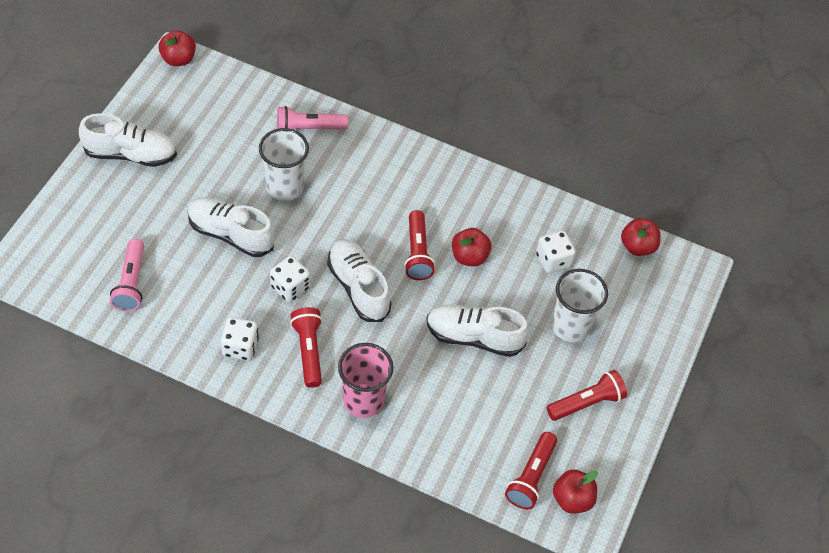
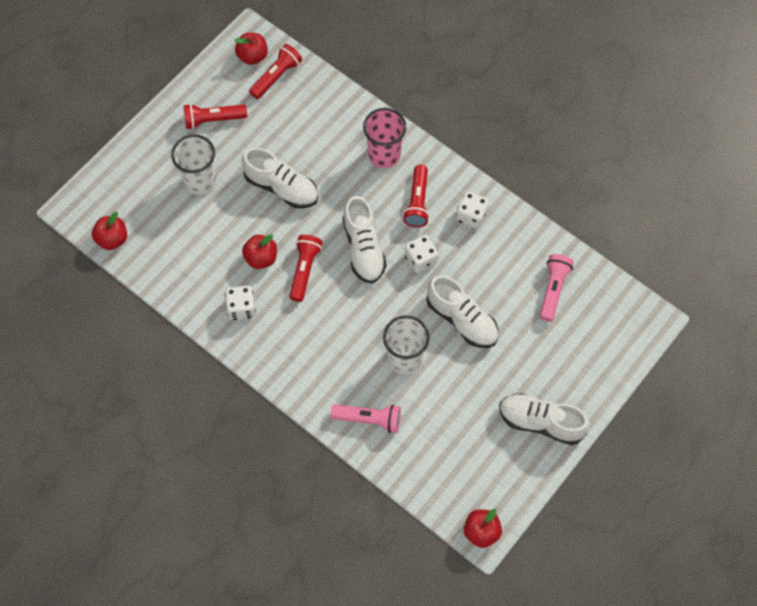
camera: 160 degrees left, 10 degrees up
white dice [536,231,576,273] -> white dice moved to [225,286,256,320]

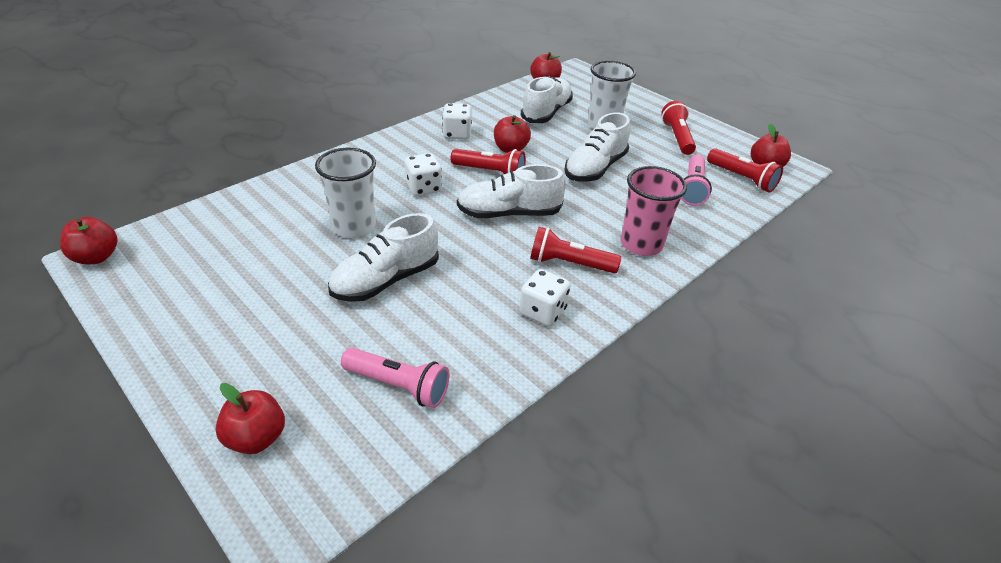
camera: 95 degrees right, 25 degrees down
pink flashlight [331,404,401,433] -> pink flashlight moved to [681,155,712,206]
white dice [405,235,438,273] -> white dice moved to [404,153,442,196]
white shoe [499,393,590,445] -> white shoe moved to [521,76,573,123]
none -> red apple [215,383,285,454]

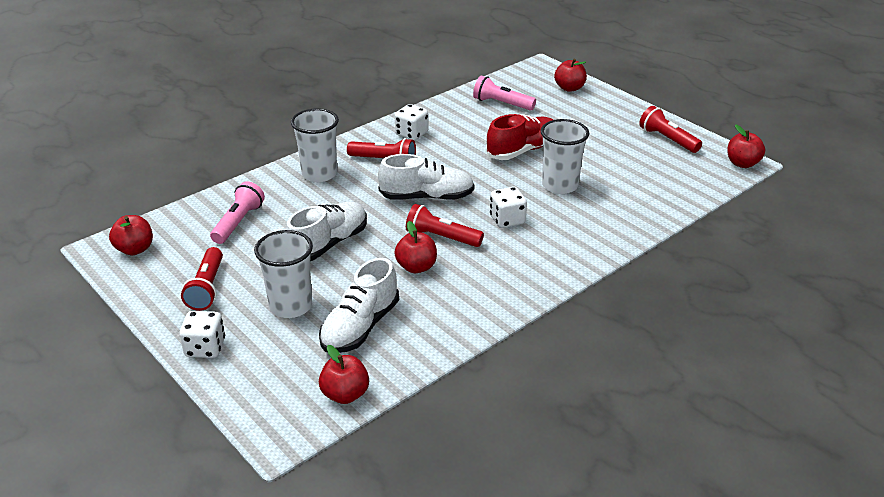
camera: 175 degrees left, 5 degrees down
white shoe [328,213,439,302] -> red shoe [486,114,553,160]
white dice [442,103,472,139] -> white dice moved to [179,311,225,358]
pink cup [621,166,687,256] -> white cup [291,108,339,182]
red flashlight [707,148,783,192] -> red flashlight moved to [639,106,702,153]

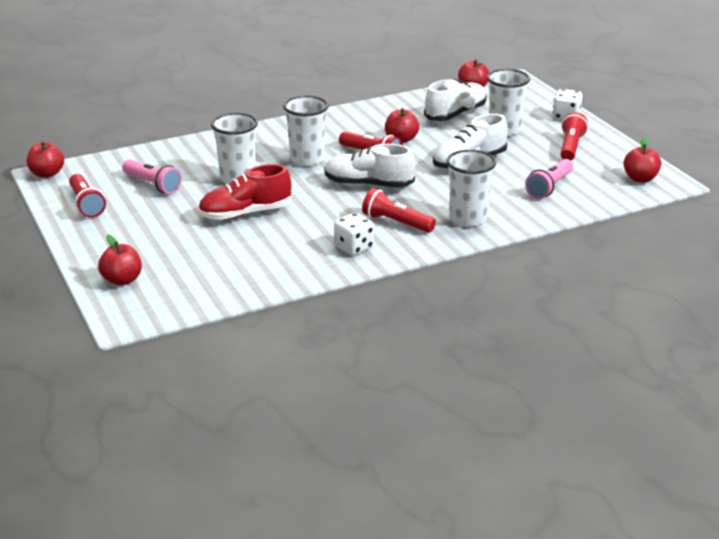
camera: 165 degrees left, 5 degrees down
pink flashlight [473,76,536,111] -> pink flashlight moved to [122,159,182,194]
white dice [490,187,527,228] -> white cup [283,96,329,166]

